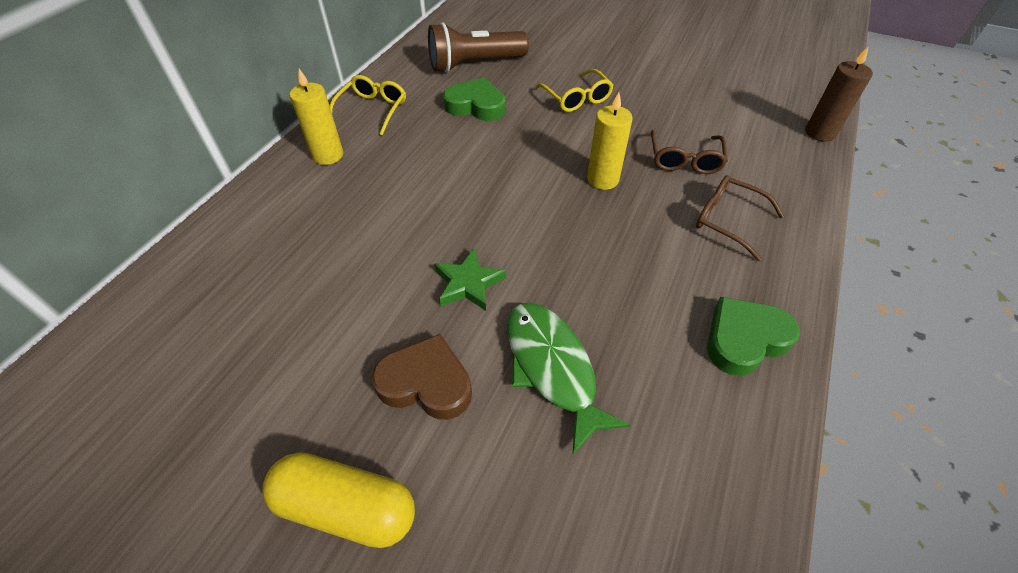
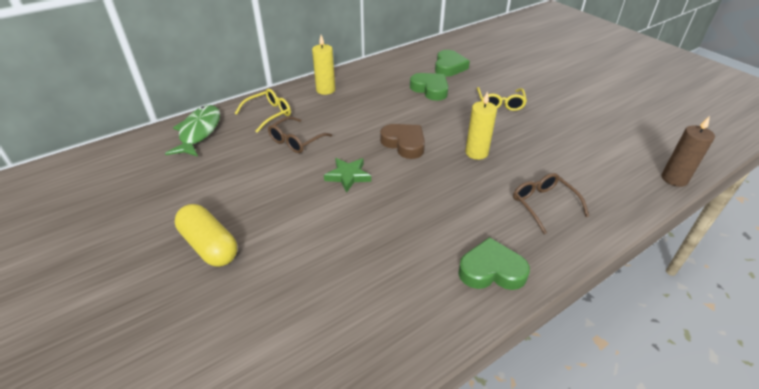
camera: 30 degrees right, 10 degrees down
yellow glasses [330,75,406,135] -> yellow glasses moved to [235,89,291,133]
brown heart [372,334,472,420] -> brown heart moved to [380,124,425,159]
brown flashlight [428,22,529,73] -> green heart [435,50,470,77]
green fish [507,302,630,455] -> green fish moved to [165,105,220,157]
brown glasses [651,130,728,174] -> brown glasses moved to [268,116,332,153]

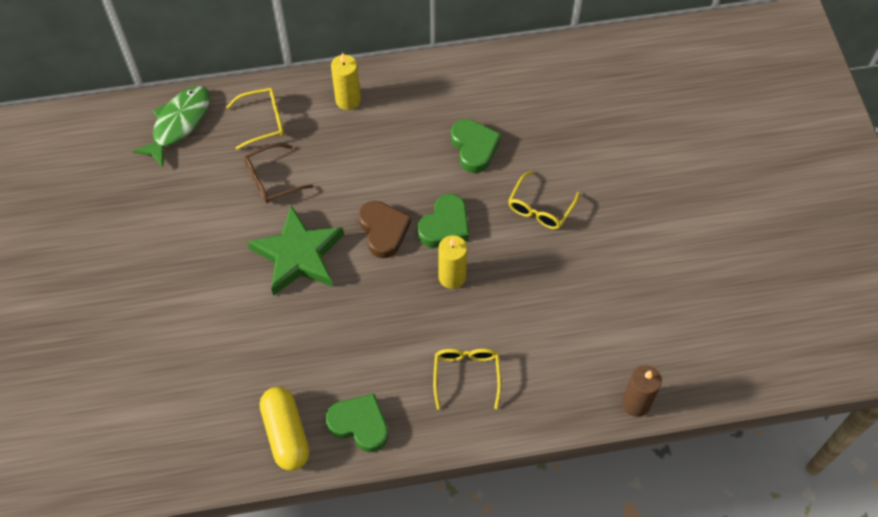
camera: 25 degrees right, 20 degrees up
yellow capsule [175,204,238,267] -> yellow capsule moved to [260,387,309,471]
green star [324,158,371,193] -> green star [247,205,344,296], size x1.84
green heart [435,50,470,77] -> green heart moved to [417,194,469,248]
brown glasses [513,173,589,234] -> yellow glasses [433,349,501,409]

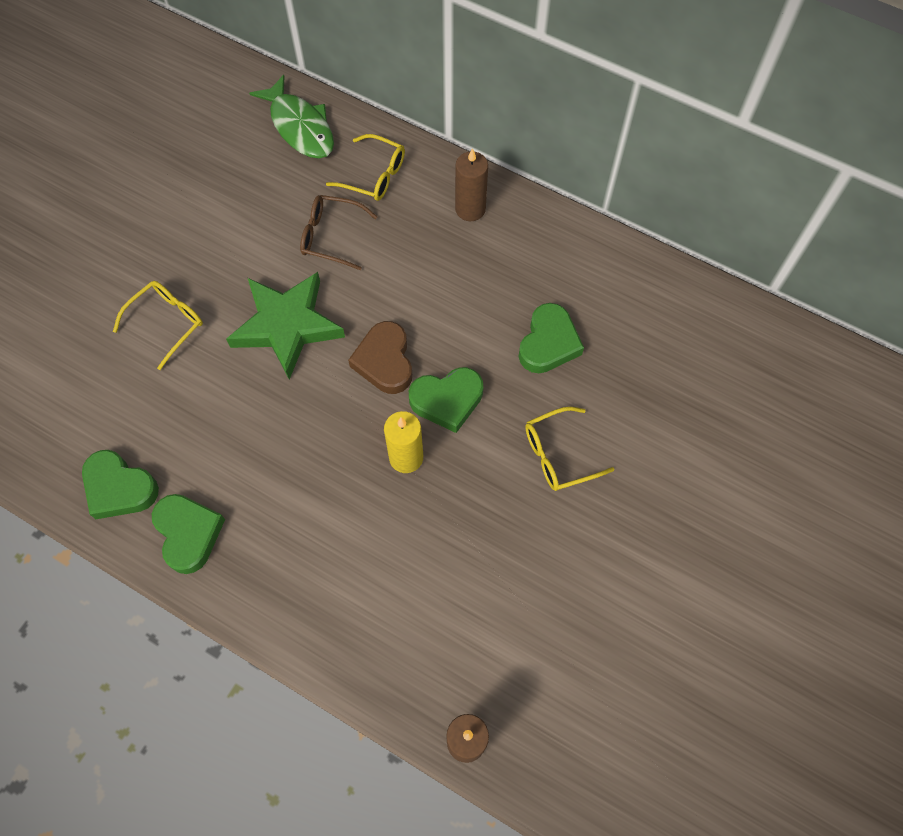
camera: 40 degrees right, 5 degrees up
green fish [132,86,210,167] -> green fish turned 75 degrees clockwise [249,75,334,159]
yellow capsule [260,387,309,471] -> green heart [82,450,159,519]
yellow candle [331,53,361,110] -> brown candle [455,148,488,221]
brown heart [359,201,411,258] -> brown heart turned 150 degrees clockwise [348,321,412,394]
yellow glasses [433,349,501,409] -> yellow glasses moved to [113,281,203,370]

